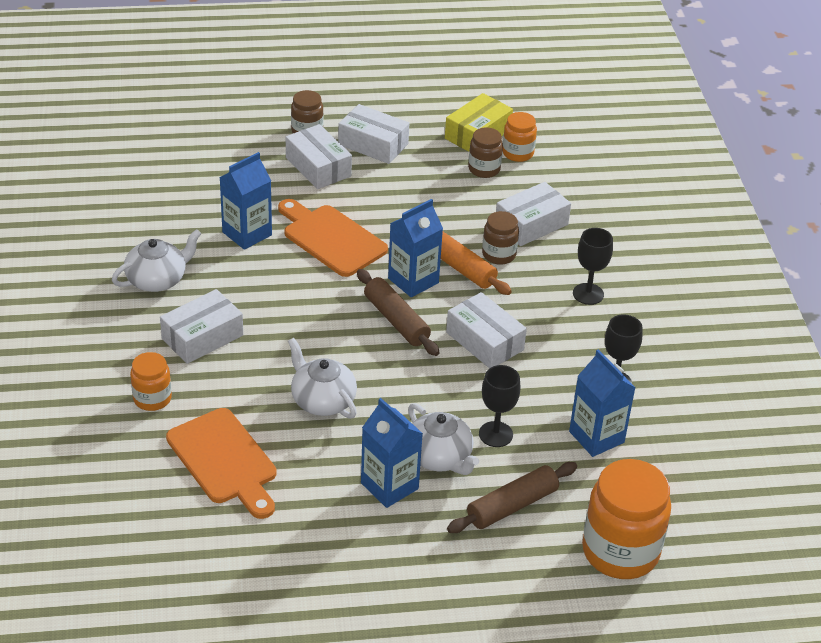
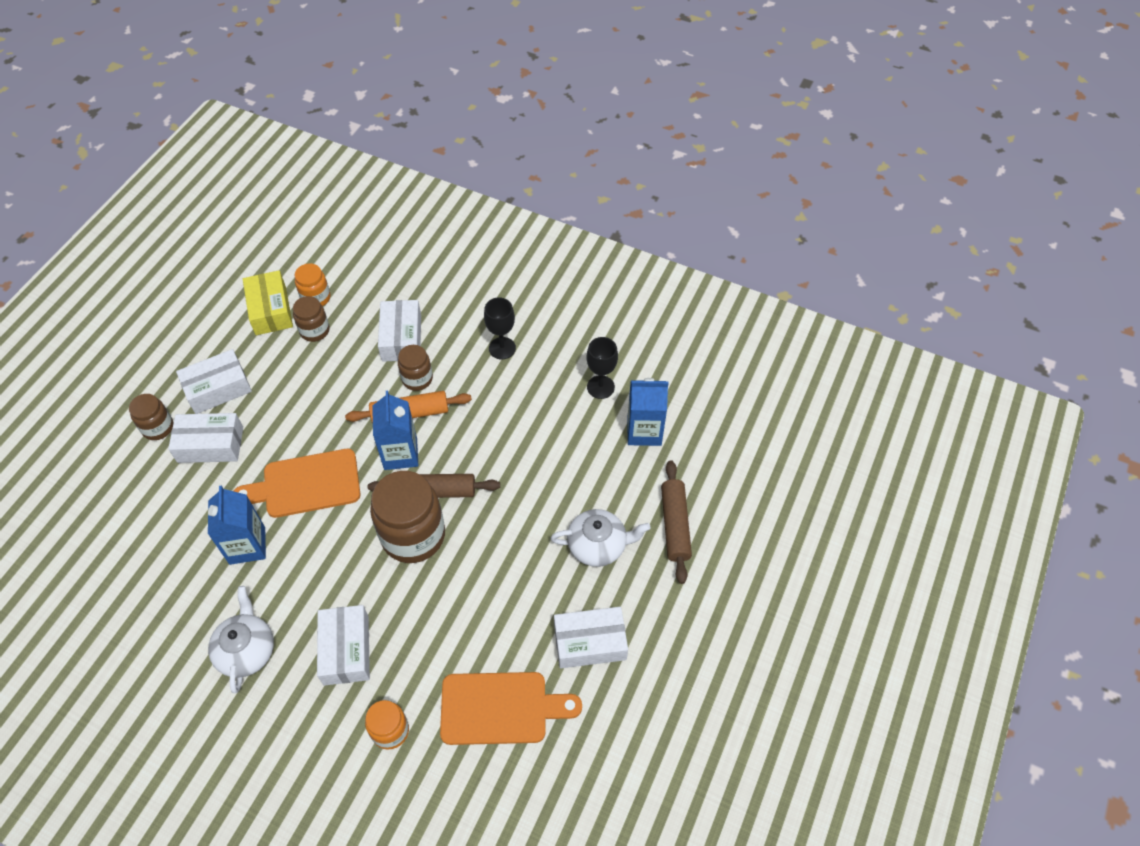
camera: 55 degrees left, 15 degrees up
white teapot [288,338,357,419] -> none
blue carton [361,398,423,508] -> none
white box [446,292,527,368] -> white box moved to [554,607,628,668]
black goblet [479,365,520,447] -> none
orange jar [582,459,671,579] -> none
none -> brown jar [370,471,445,563]

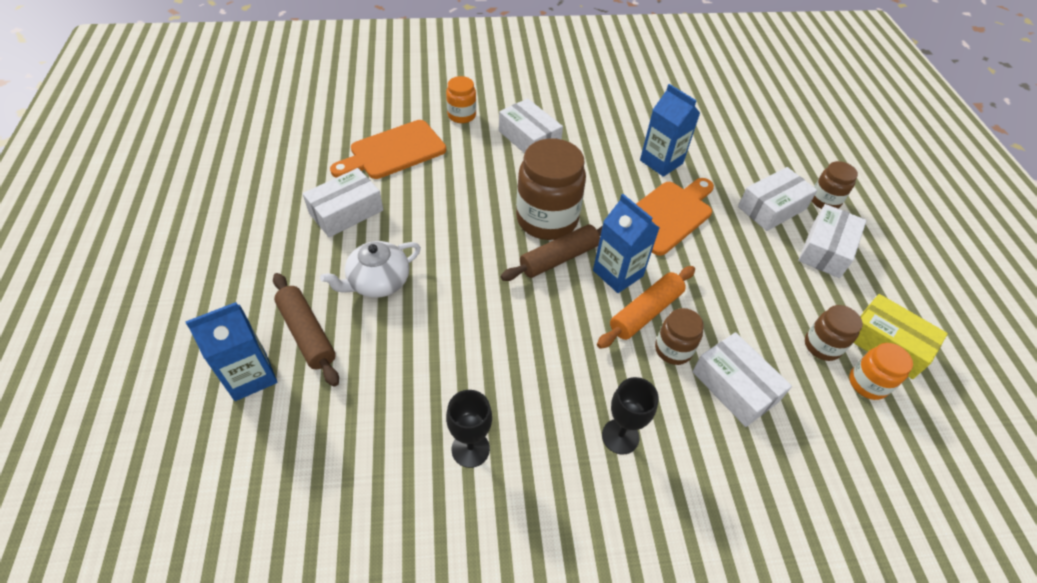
camera: 145 degrees right, 5 degrees down
white teapot [208,586,274,693] -> none
blue carton [627,378,668,446] -> blue carton moved to [185,302,277,401]

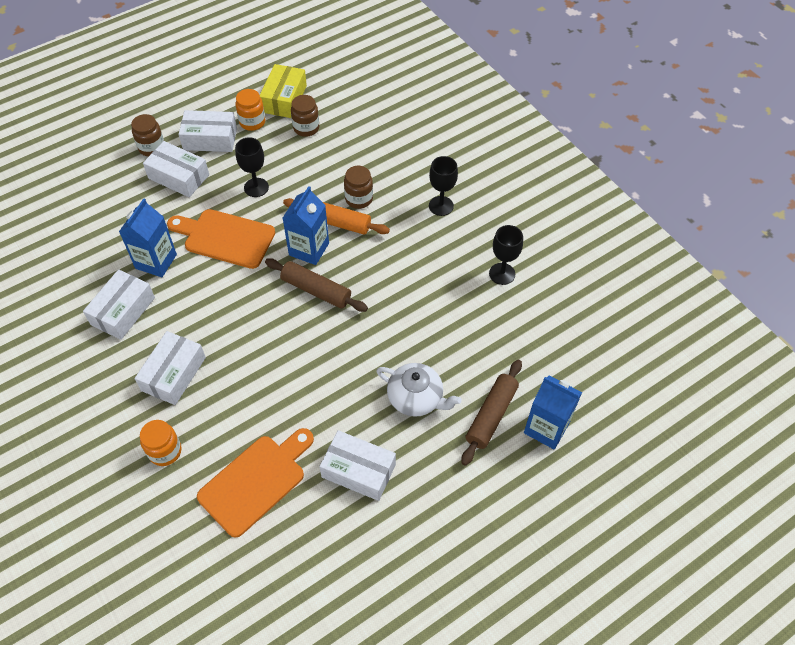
camera: 115 degrees left, 5 degrees up
orange cutting board [330,120,446,179] -> orange cutting board turned 75 degrees counterclockwise [197,428,314,538]
brown jar [516,138,586,240] -> none
white box [692,332,792,427] -> white box moved to [83,269,155,340]
orange jar [849,343,913,400] -> orange jar moved to [236,89,265,131]
none -> black goblet [235,137,269,197]

